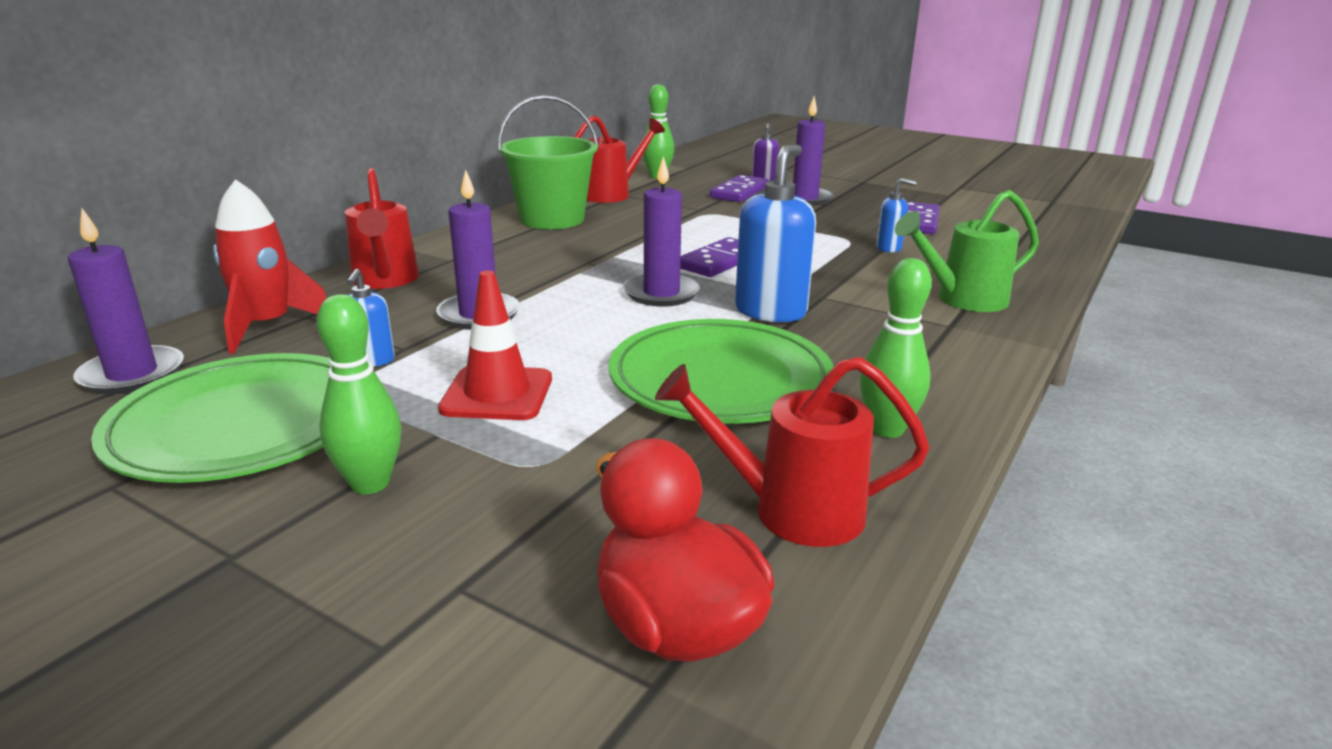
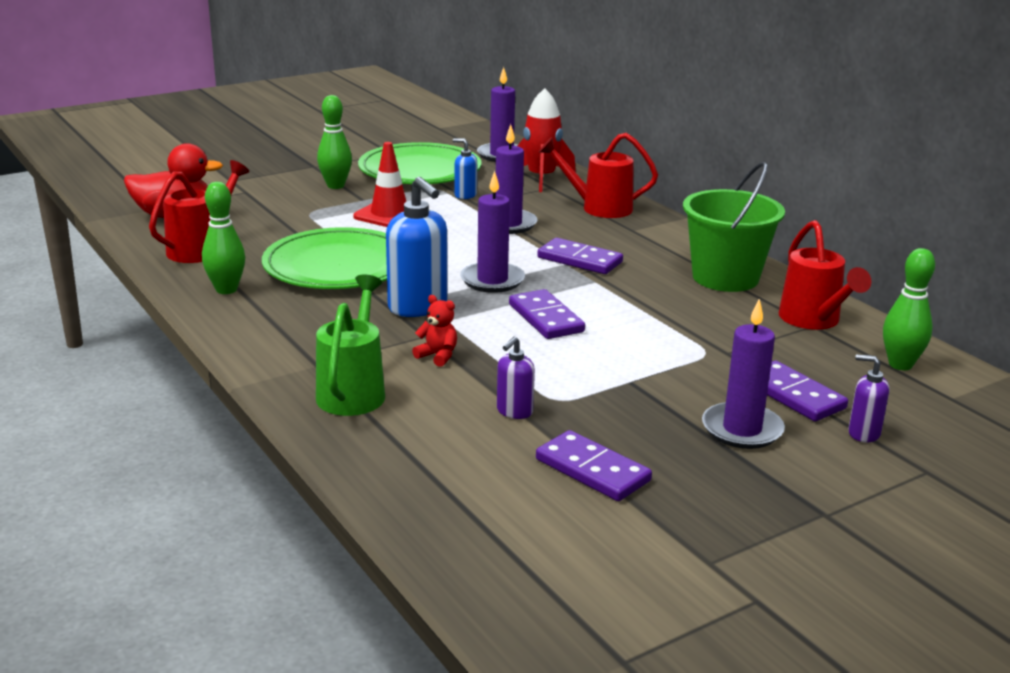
camera: 115 degrees right, 0 degrees up
blue soap dispenser [876,178,917,253] -> purple soap dispenser [497,337,535,419]
none -> red teddy bear [412,295,457,367]
none -> purple domino [537,238,623,274]

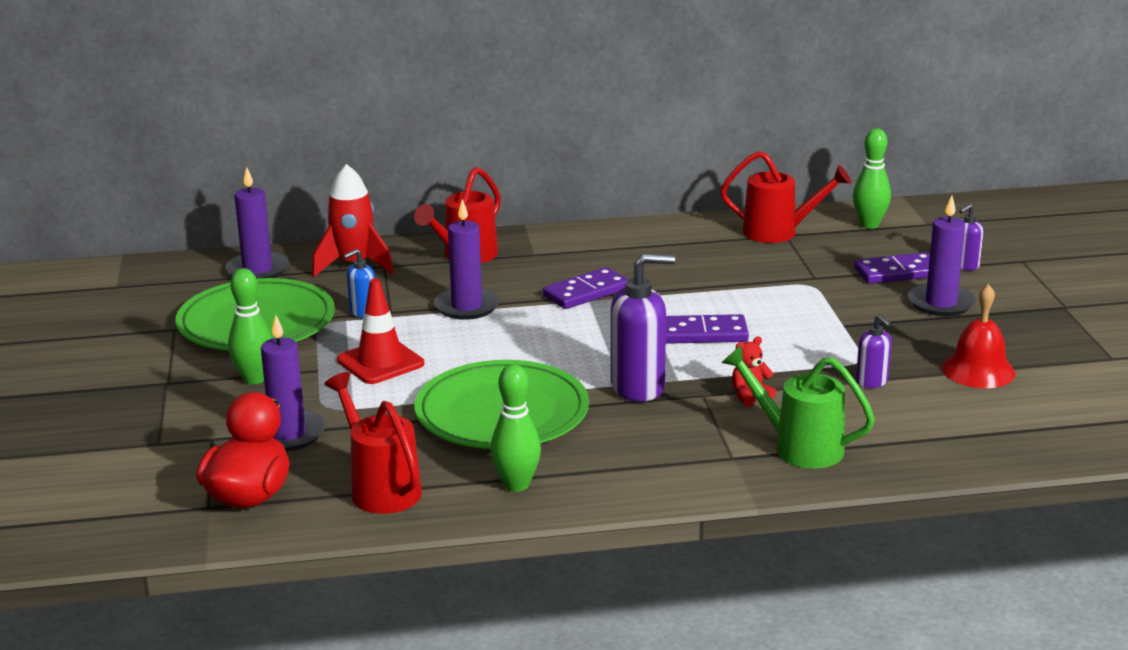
camera: 65 degrees left, 0 degrees up
blue soap dispenser [386,177,447,317] -> purple soap dispenser [611,253,675,402]
purple candle [460,171,525,293] -> purple candle moved to [261,315,325,451]
purple domino [536,430,652,501] -> red bell [942,284,1015,388]
green bucket [683,162,785,292] -> none

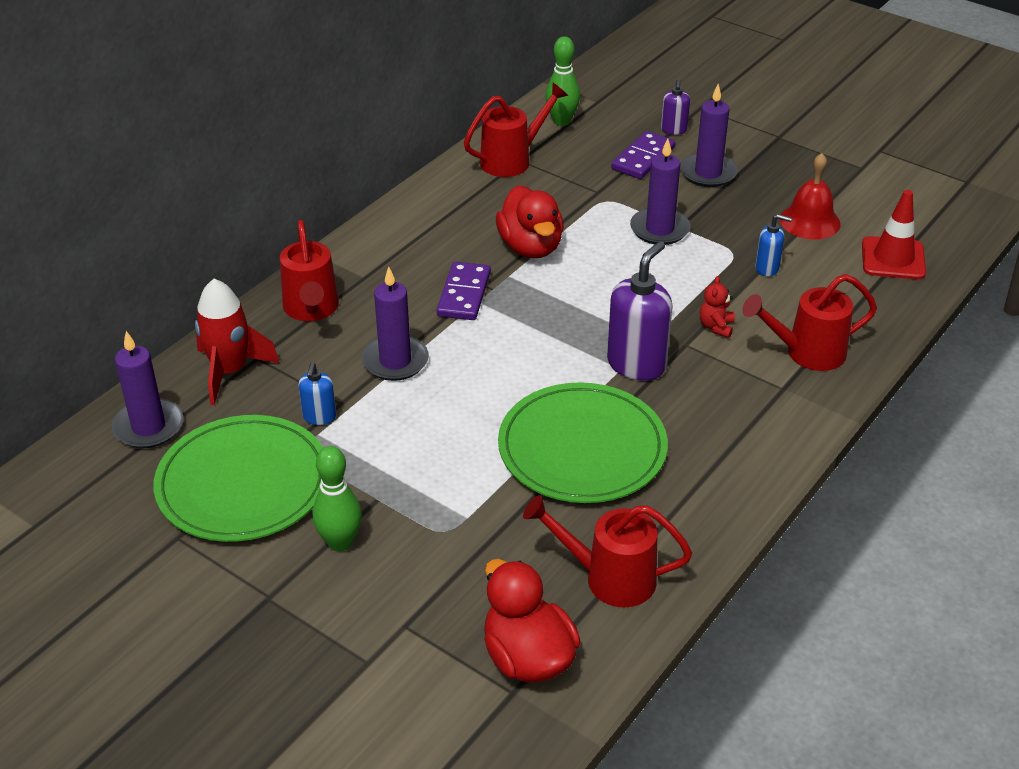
camera: 45 degrees left, 15 degrees up
purple candle [261,315,325,451] -> purple candle moved to [630,138,691,245]
red traffic cone [337,278,424,384] -> red traffic cone moved to [862,190,926,280]
green bowling pin [490,364,541,492] -> none
purple domino [666,314,749,344] -> none
green watering can [721,345,875,469] -> red watering can [743,274,877,371]
purple soap dispenser [856,314,892,388] -> blue soap dispenser [755,214,792,277]
none -> red duck [496,185,564,258]

